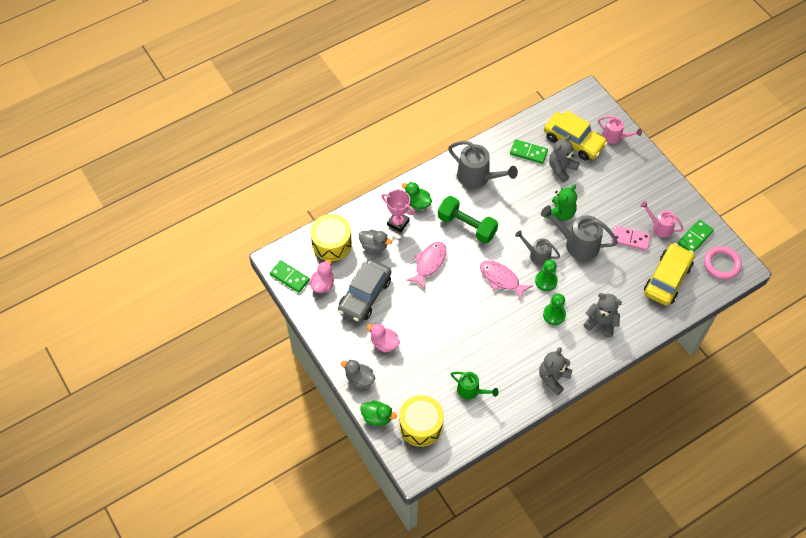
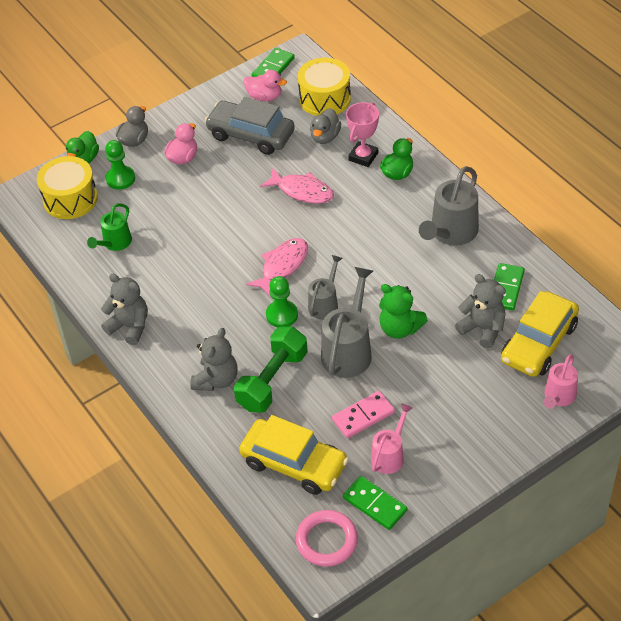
camera: 90 degrees right, 10 degrees down
green dumbbell [438,196,498,244] -> green dumbbell moved to [234,327,308,413]
green pawn [543,293,566,325] -> green pawn moved to [105,140,135,190]
pink domino [611,226,651,251] -> pink domino turned 45 degrees clockwise [332,391,395,438]

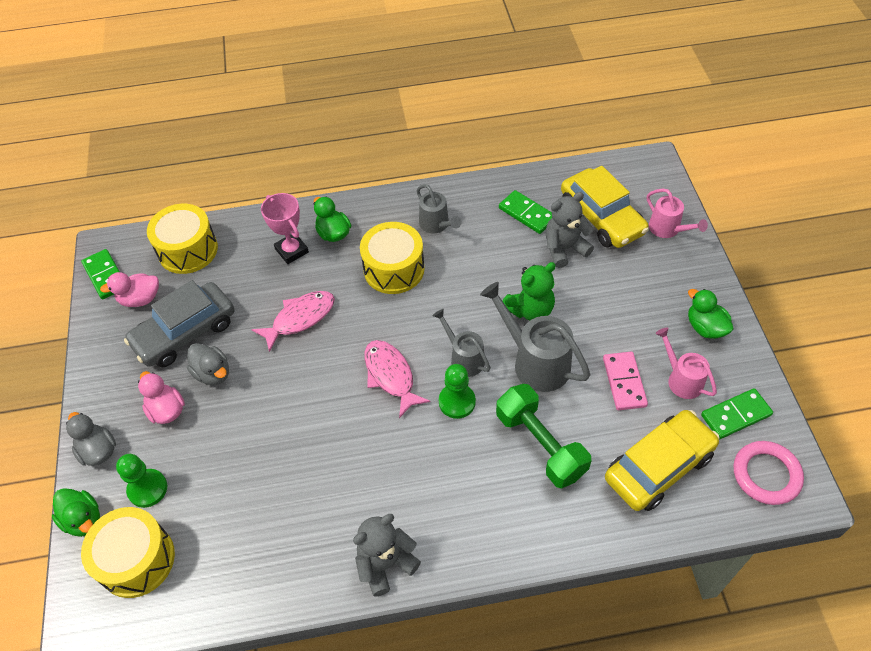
camera: 65 degrees left, 5 degrees up
green watering can [87,203,132,251] -> none
grey teddy bear [190,328,238,391] -> none
pink duck [244,70,287,101] -> pink duck turned 150 degrees counterclockwise [100,272,159,307]
grey duck [310,108,341,144] -> grey duck moved to [187,343,229,385]
grey watering can [419,166,479,246] -> grey watering can [417,184,462,233], size x0.61
none -> yellow drum [360,222,424,294]
none -> green duck [688,289,733,339]

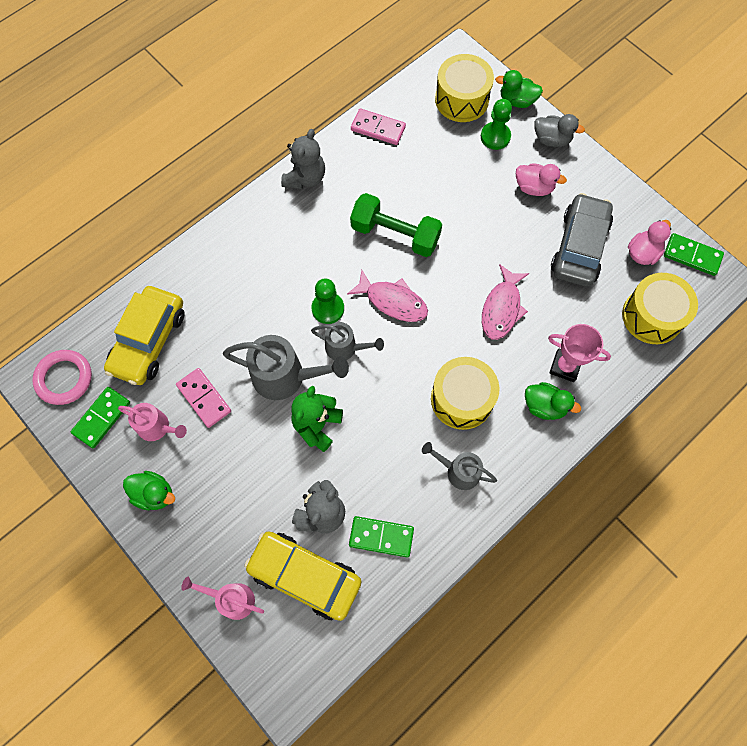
camera: 145 degrees right, 15 degrees up
grey duck [187,343,229,385] -> none
green dumbbell [496,384,591,488] -> green dumbbell moved to [350,193,442,257]
none -> pink domino [351,108,406,145]

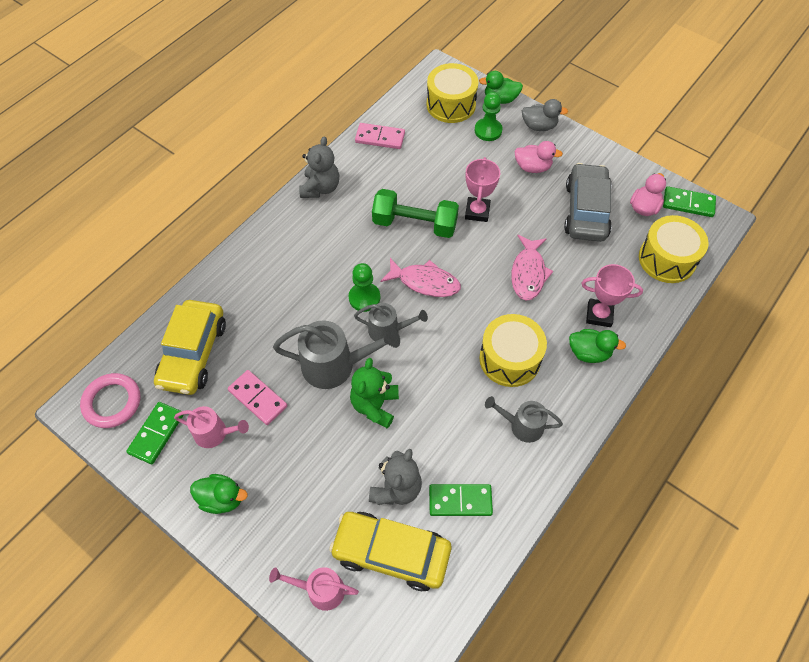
camera: 10 degrees left, 10 degrees down
none -> pink trophy [465,157,500,222]

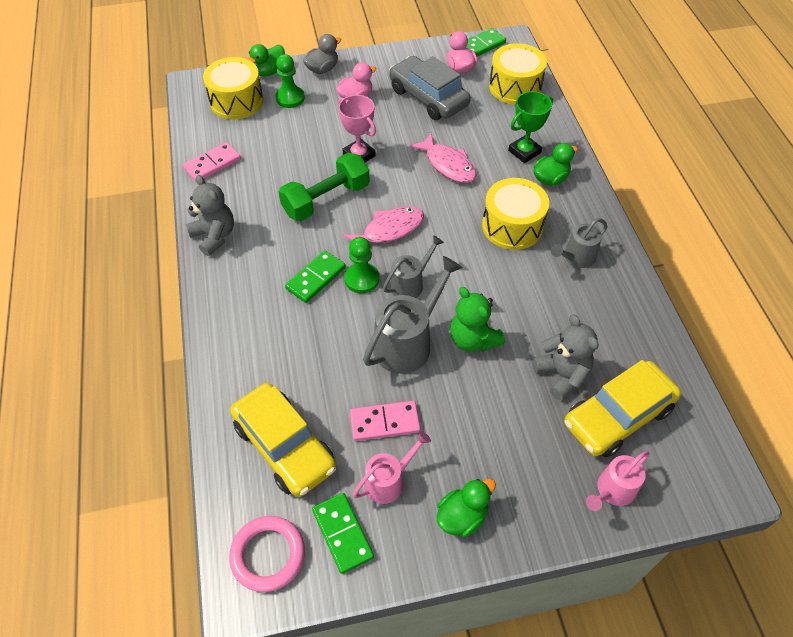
camera: 50 degrees left, 5 degrees down
green domino [429,484,493,516] -> green domino moved to [285,250,346,303]
pink trophy [581,264,643,327] -> green trophy [508,91,553,163]

